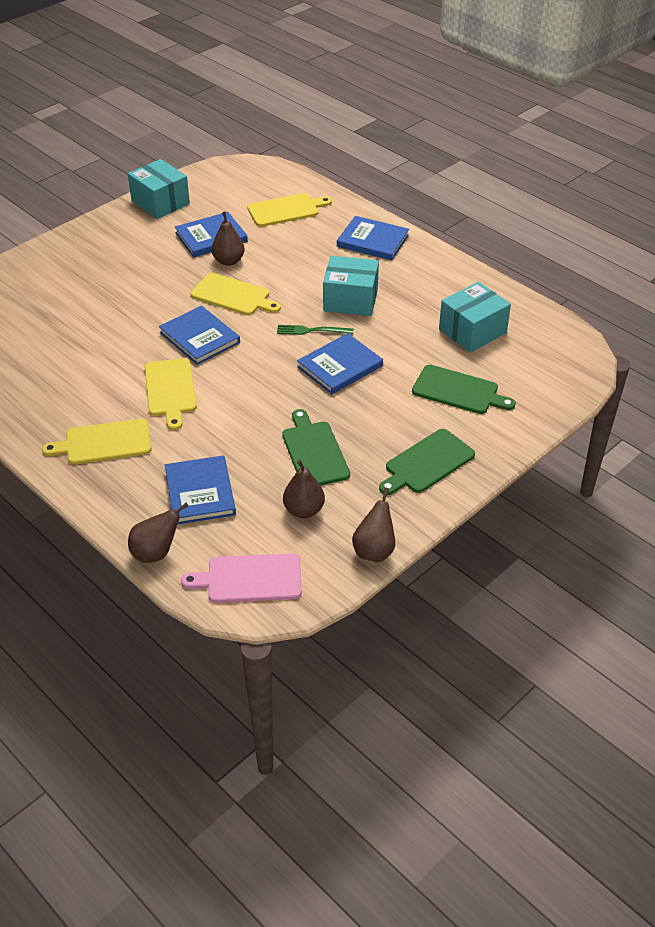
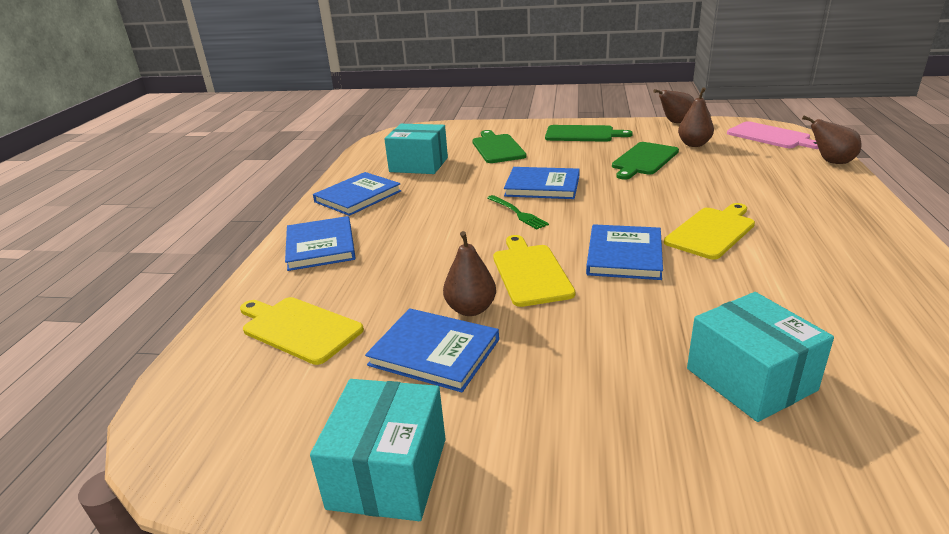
camera: 125 degrees left, 15 degrees down
yellow cutting board [42,418,152,464] -> none
blue book [165,455,236,524] -> blue book moved to [313,172,401,216]
turquoise box [323,256,379,316] -> turquoise box moved to [687,292,834,422]

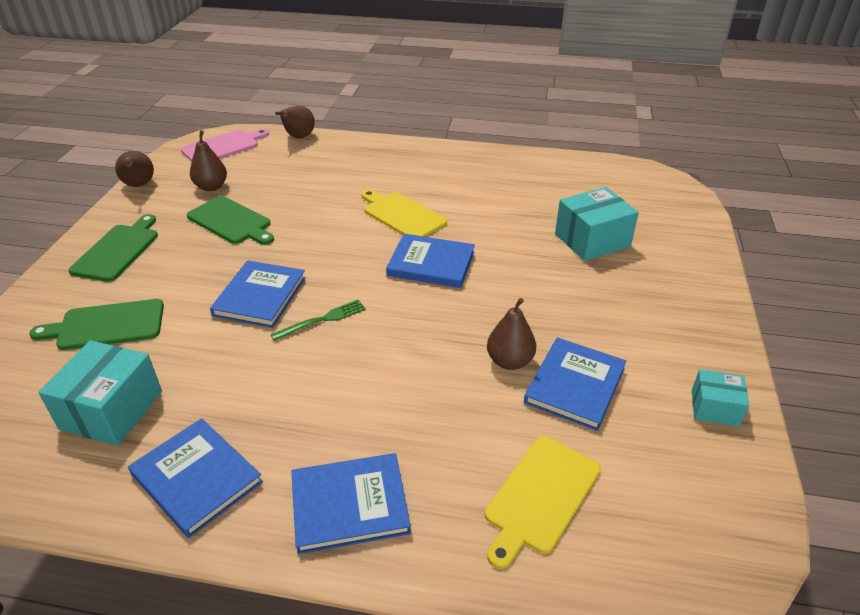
camera: 90 degrees left, 10 degrees up
turquoise box [310,379,446,521] -> turquoise box [692,369,749,427], size x0.58
yellow cutting board [493,235,575,307] -> none

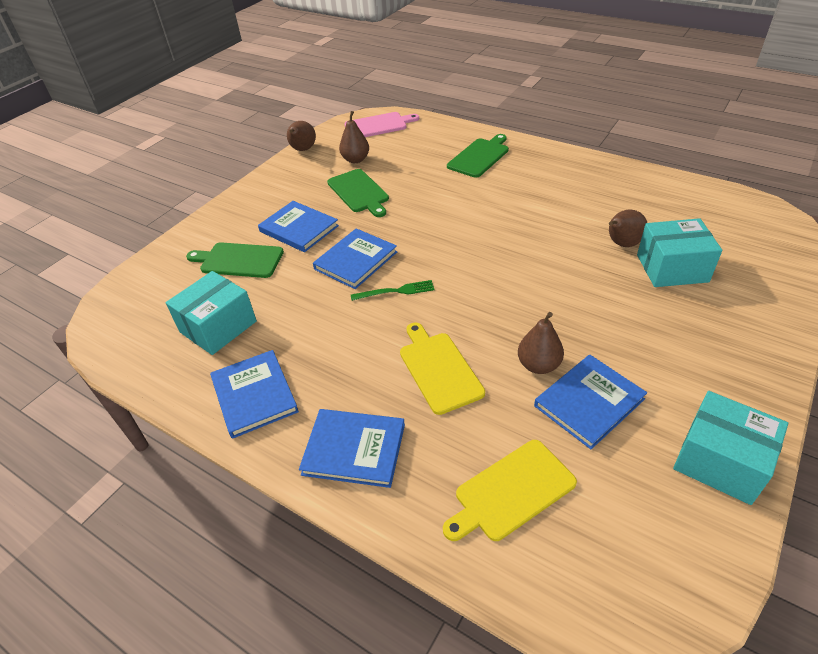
camera: 25 degrees right, 5 degrees up
green cutting board [69,214,158,282] -> green cutting board moved to [447,134,509,178]
brown pear [275,106,315,138] -> brown pear moved to [609,210,647,247]
yellow cutting board [361,190,447,237] -> yellow cutting board moved to [400,323,485,415]
blue book [386,234,475,288] -> blue book moved to [258,201,339,252]
turquoise box [692,369,749,427] -> turquoise box [673,391,788,505], size x1.71

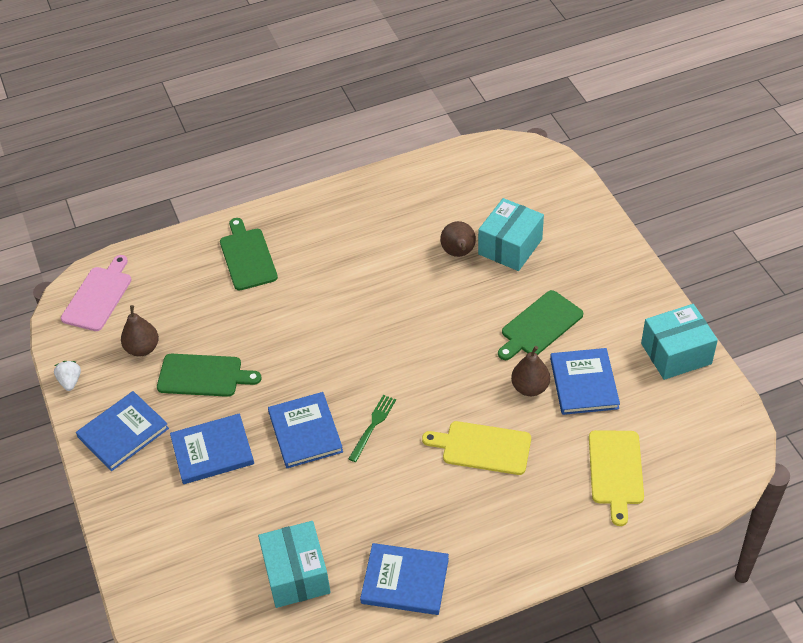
camera: 55 degrees left, 5 degrees up
green cutting board [186,242,284,278] -> green cutting board moved to [498,290,583,360]
brown pear [287,121,316,151] -> white strawberry [54,361,81,391]
blue book [299,409,405,488] -> blue book moved to [76,391,169,471]

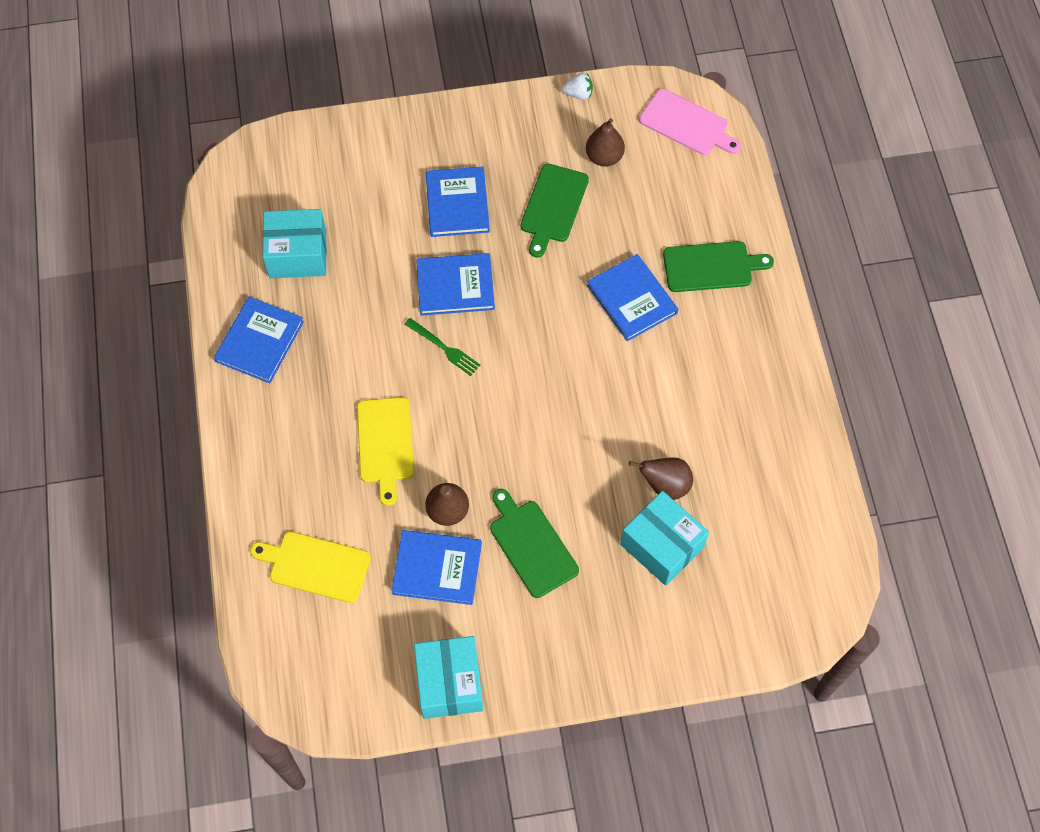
camera: 100 degrees right, 15 degrees up
blue book [76,391,169,471] -> blue book moved to [587,254,678,341]
yellow cutting board [422,421,531,475] -> yellow cutting board turned 150 degrees clockwise [357,397,414,506]

